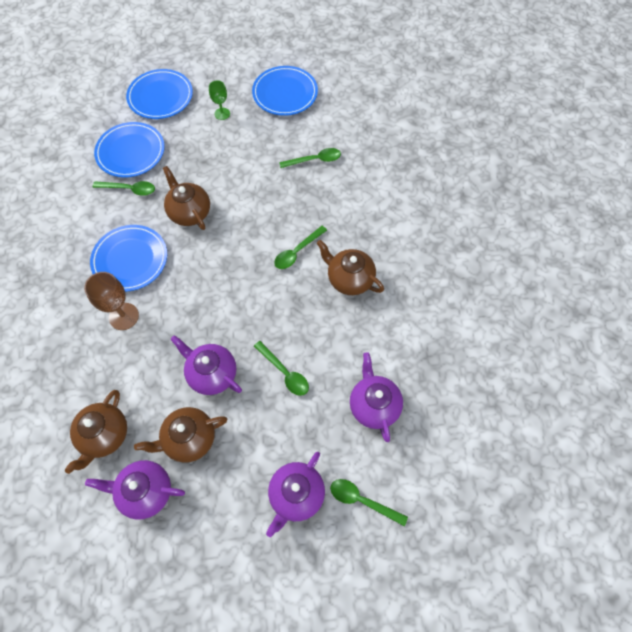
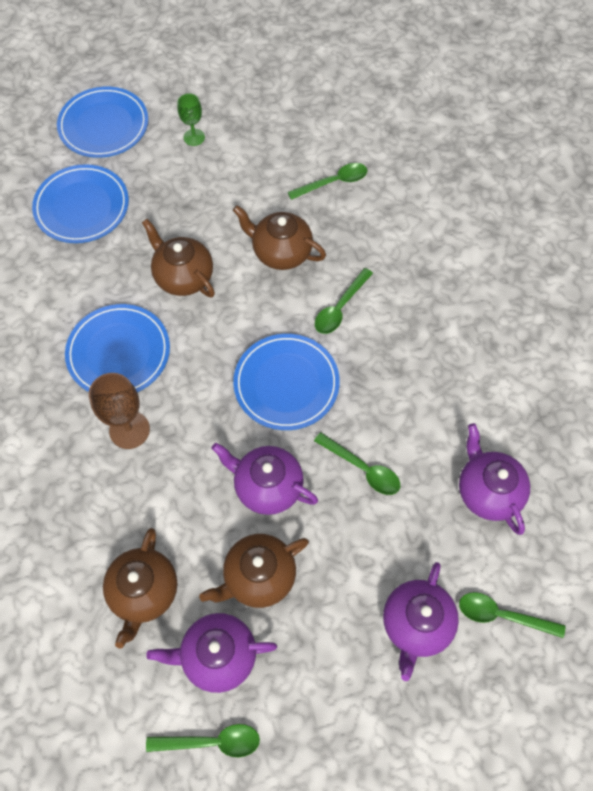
camera: 10 degrees left, 0 degrees up
green spoon [92,181,155,196] -> green spoon moved to [146,724,260,757]
blue plate [252,66,318,116] -> blue plate moved to [233,334,340,430]
brown teapot [317,240,384,295] -> brown teapot moved to [233,205,326,270]

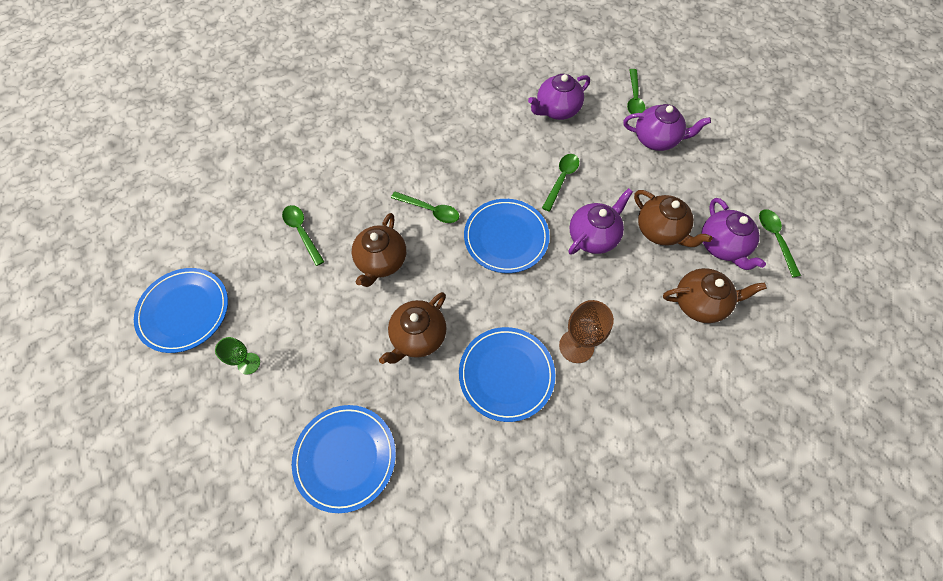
camera: 100 degrees left, 0 degrees up
blue plate [57,87,148,158] -> blue plate moved to [134,268,228,353]
purple teapot [211,443,318,515] -> purple teapot turned 150 degrees counterclockwise [569,188,633,255]

